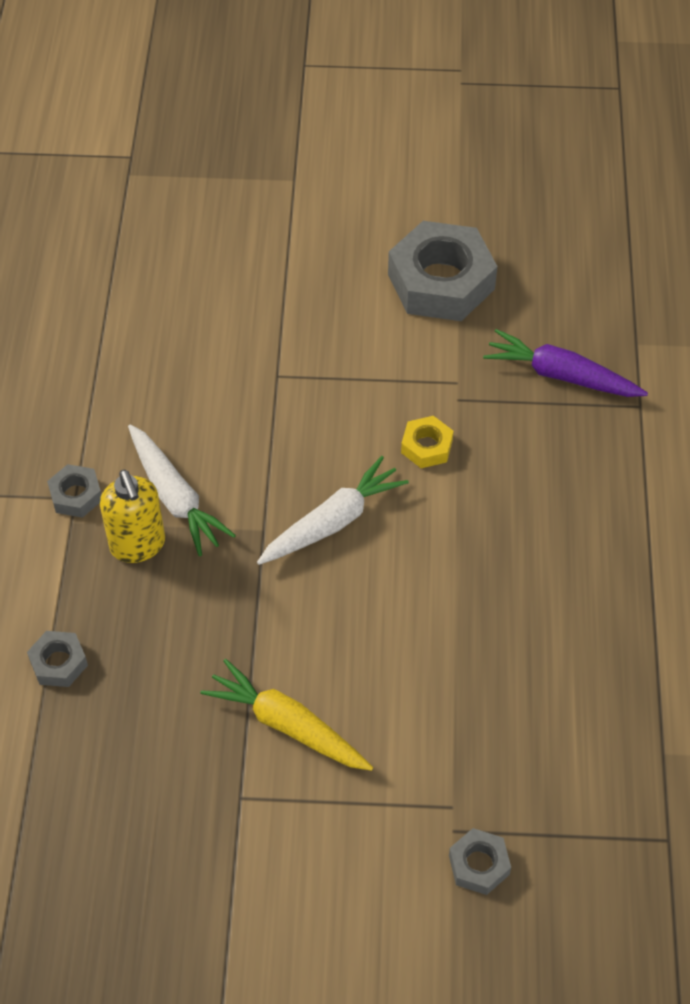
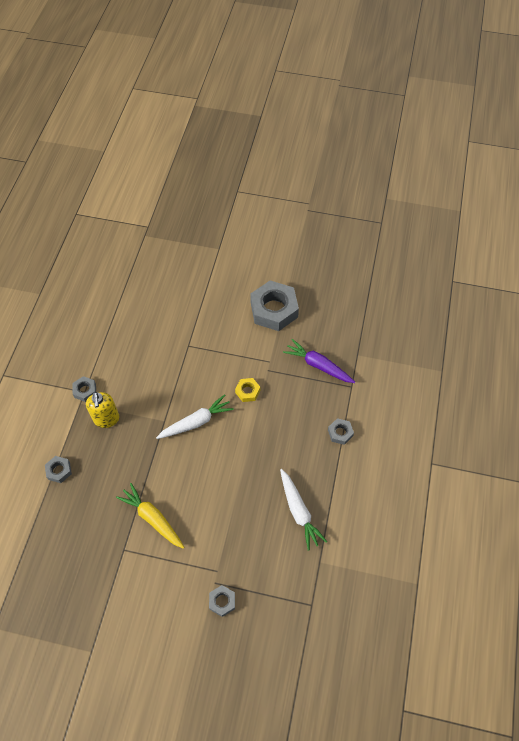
camera: 10 degrees right, 5 degrees up
white carrot [128,424,236,556] -> white carrot moved to [280,469,327,550]
none -> grey nut [328,418,354,445]

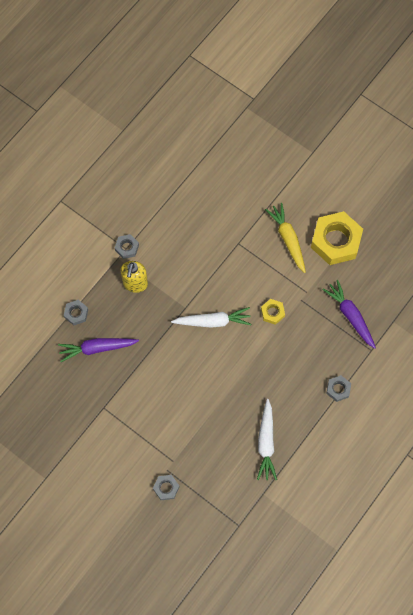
camera: 25 degrees right, 10 degrees up
yellow carrot [116,483,184,549] -> yellow carrot moved to [265,203,306,273]
grey nut [250,280,299,331] -> yellow nut [311,211,363,265]
none -> purple carrot [58,338,139,362]

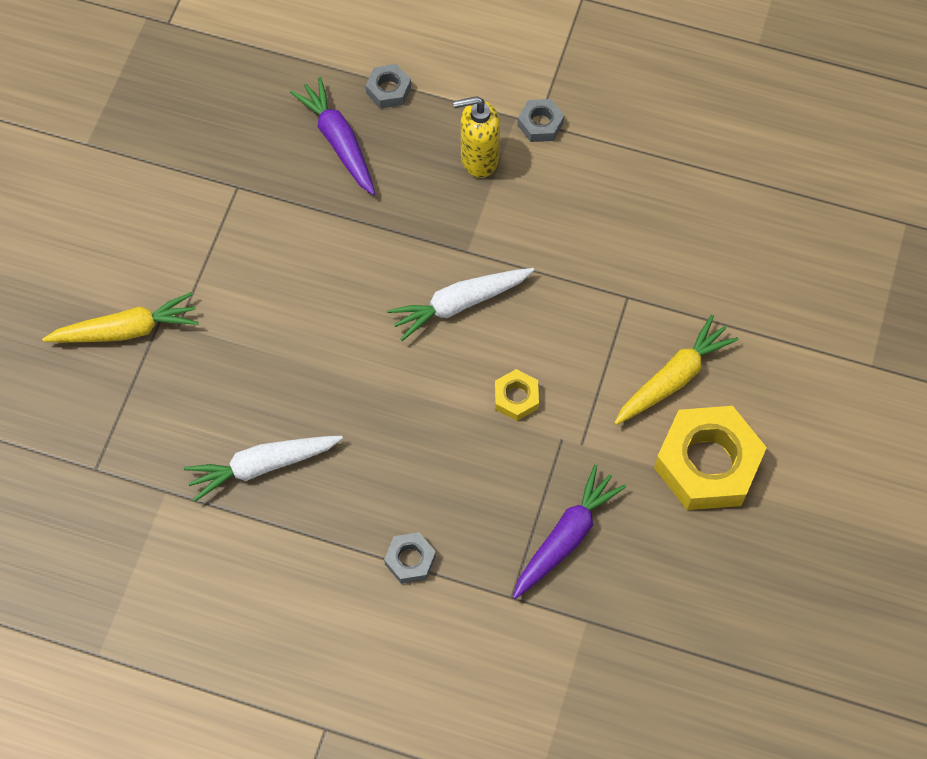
camera: 70 degrees right, 5 degrees down
grey nut [153,475,179,500] -> yellow carrot [42,292,199,343]
white carrot [171,307,251,328] -> white carrot turned 90 degrees clockwise [387,268,534,341]

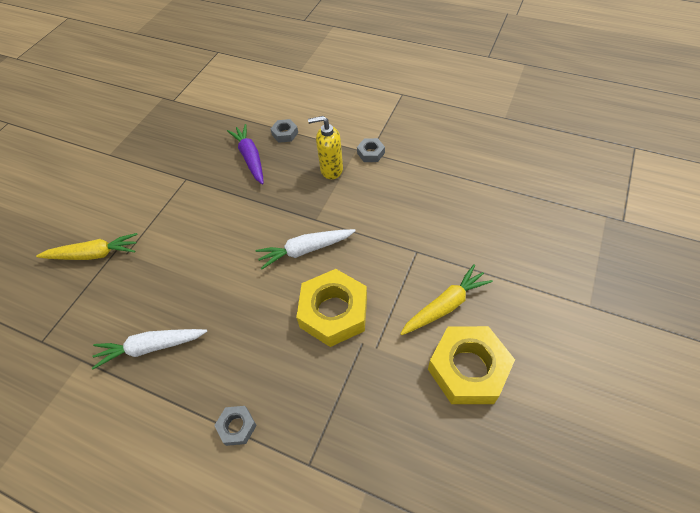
camera: 10 degrees right, 10 degrees down
yellow nut [495,369,539,421] -> yellow nut [296,269,367,347], size x2.14
purple carrot [513,465,626,599] -> none

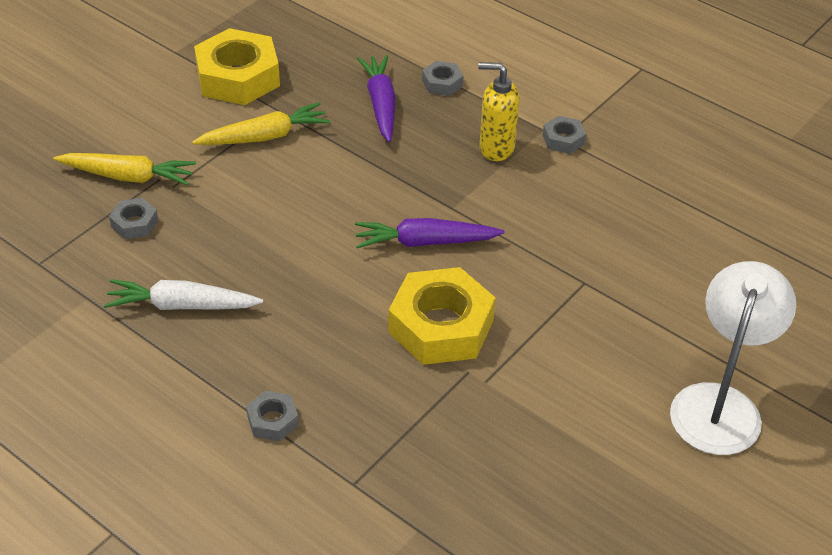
camera: 10 degrees right, 10 degrees down
white carrot [256,229,356,269] -> purple carrot [355,218,504,248]
yellow carrot [400,264,493,335] -> yellow carrot moved to [192,102,330,145]
yellow nut [428,326,515,404] -> yellow nut moved to [194,28,280,105]
none -> grey nut [109,198,158,239]
none -> white lamp [670,261,796,455]

